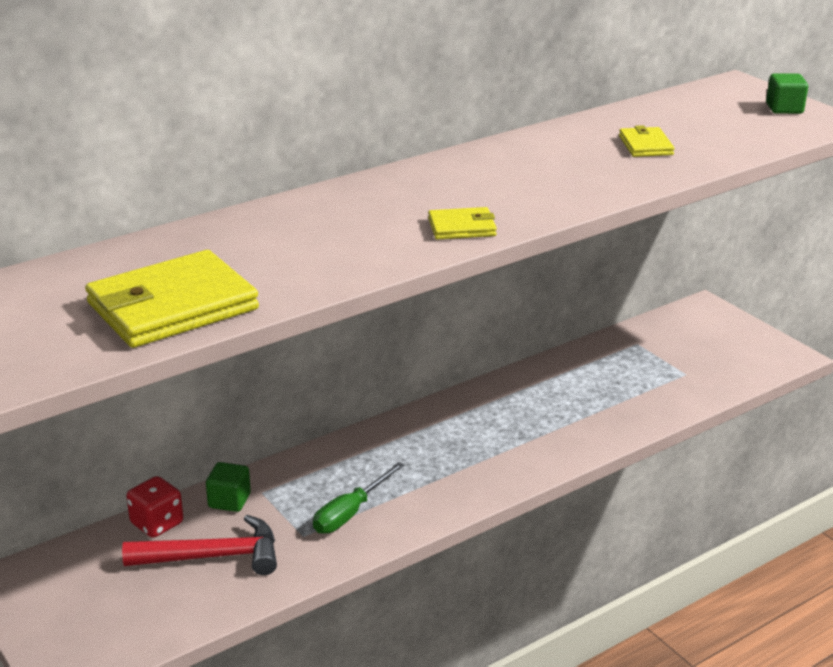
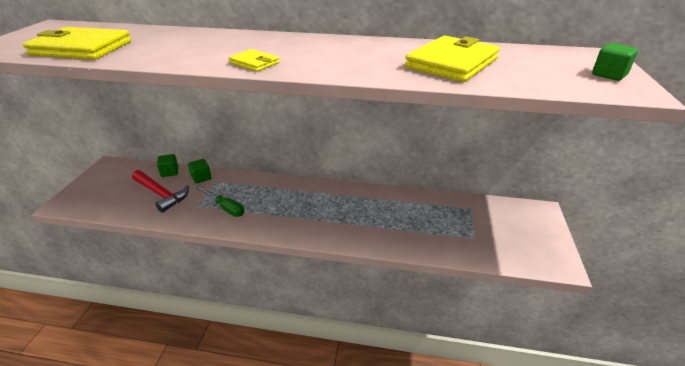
camera: 45 degrees right, 5 degrees up
red dice [126,476,183,538] -> green cube [157,154,178,177]
green screwdriver [313,462,405,534] -> green screwdriver turned 135 degrees counterclockwise [196,186,244,217]
yellow wallet [619,125,674,157] -> yellow wallet [405,36,500,82], size x2.02

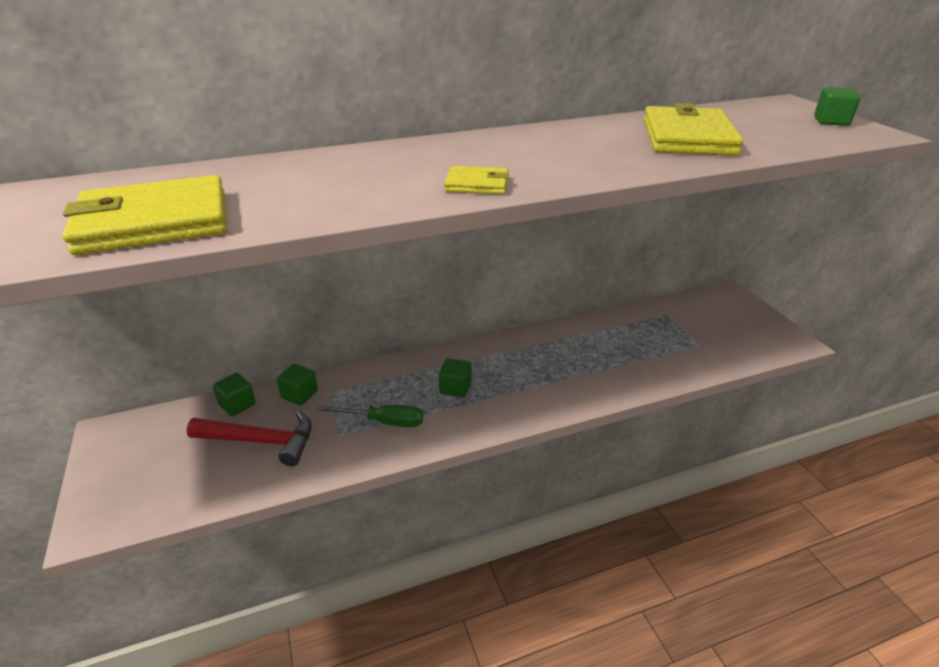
camera: 30 degrees left, 0 degrees up
none -> green cube [439,358,471,397]

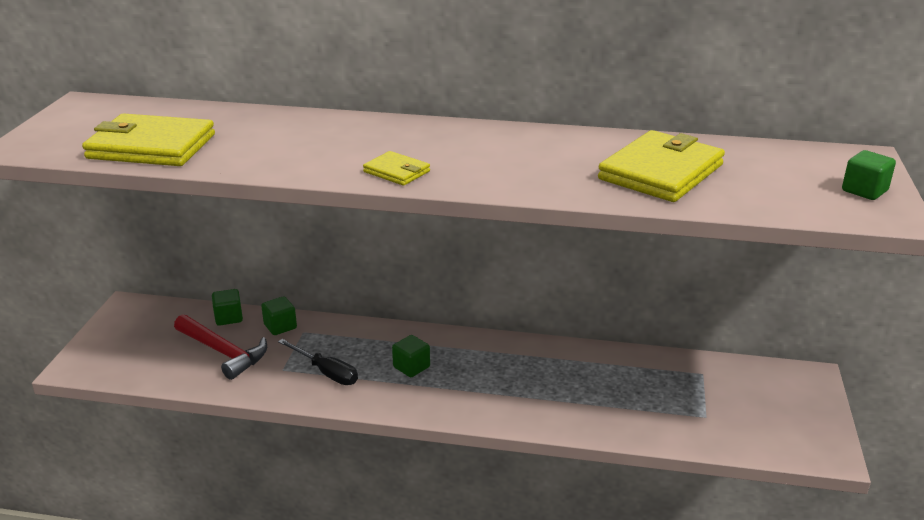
camera: 30 degrees right, 5 degrees down
green screwdriver [316,405,423,427] -> black screwdriver [278,339,358,385]

